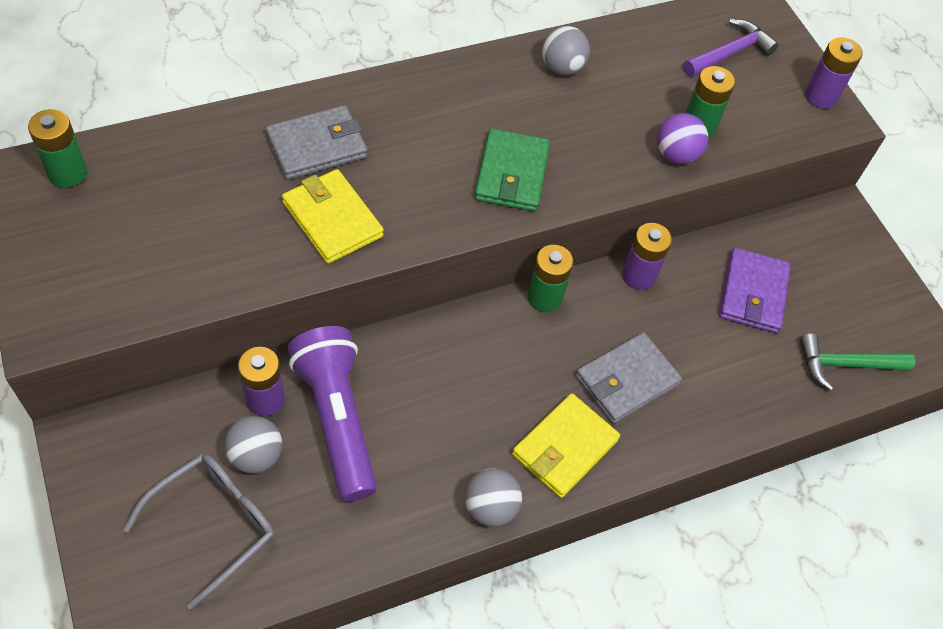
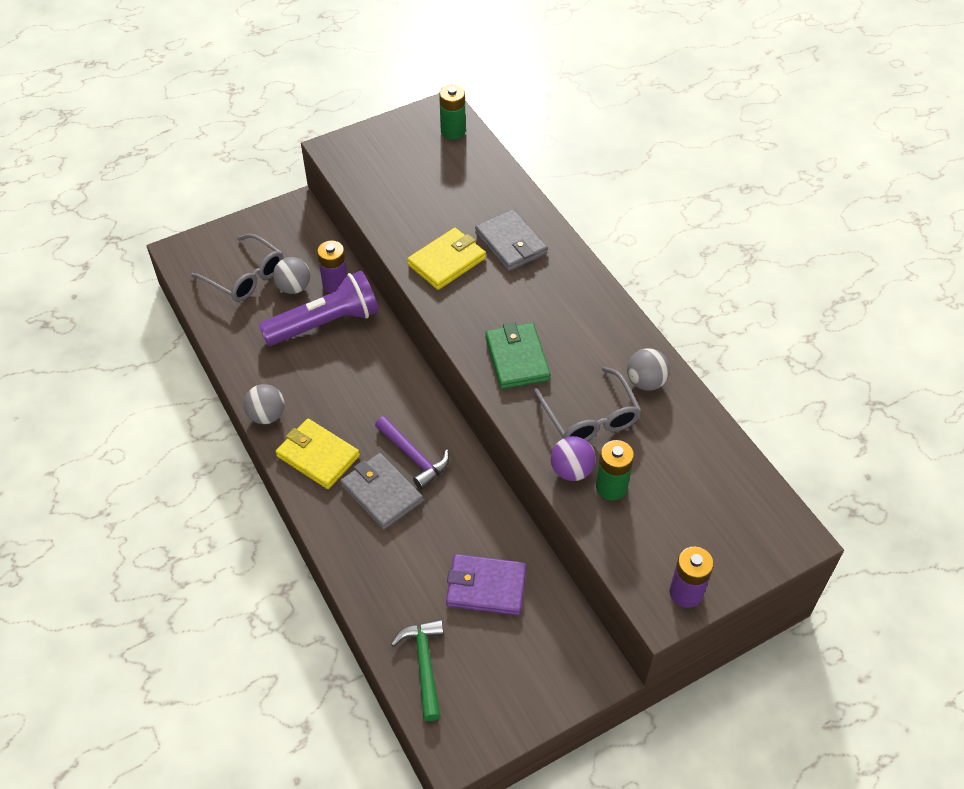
camera: 90 degrees right, 5 degrees down
green wallet [475,128,550,212] -> green wallet turned 75 degrees clockwise [485,323,550,389]
green battery [528,245,573,312] -> none
purple battery [622,223,672,290] -> none
purple hammer [683,19,779,77] -> purple hammer moved to [375,416,449,489]
none -> grey glasses [534,366,642,441]

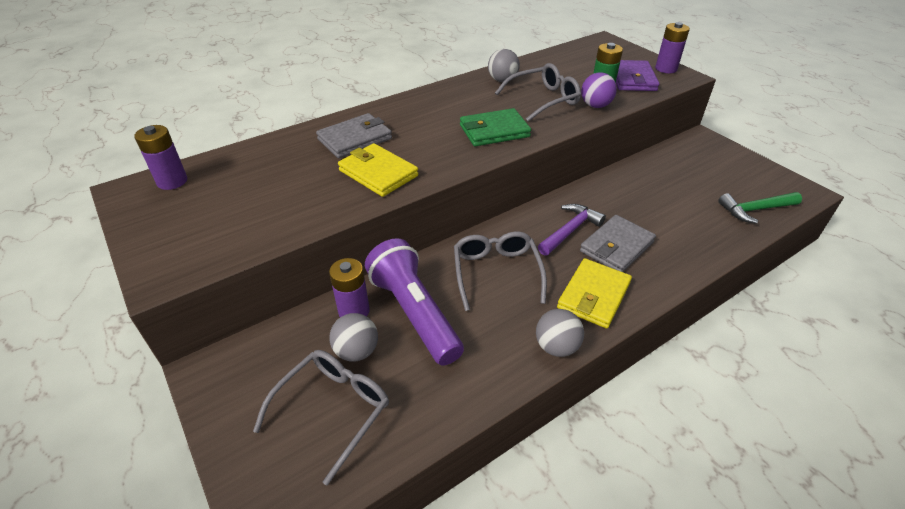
camera: 95 degrees left, 10 degrees down
green battery [439,85,466,140] -> purple battery [134,125,187,190]
purple wallet [446,554,527,616] -> purple wallet moved to [616,60,659,91]
none -> grey glasses [454,232,547,311]

